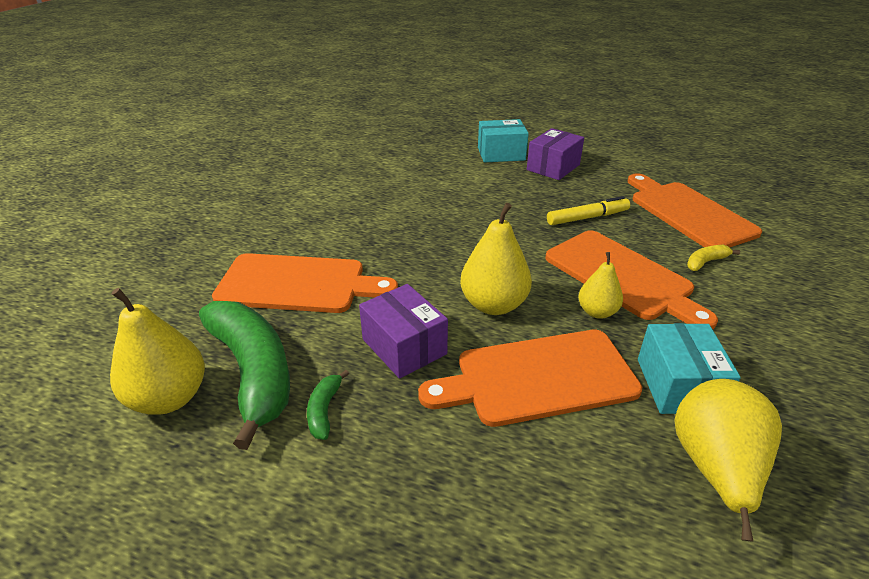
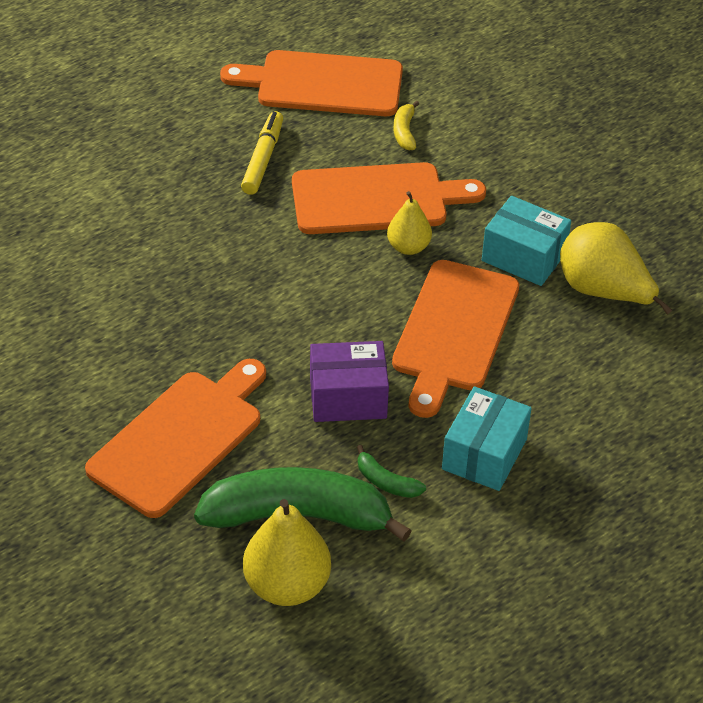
camera: 60 degrees left, 10 degrees up
yellow pear [460,203,532,315] -> none
turquoise box [478,119,529,162] -> turquoise box moved to [442,386,532,491]
purple box [527,128,584,180] -> none

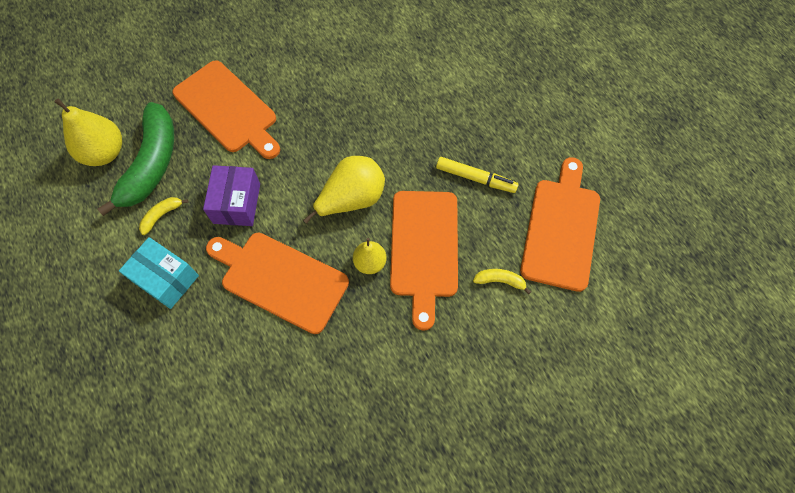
camera: 100 degrees right, 20 degrees up
green banana [357,445,426,498] -> yellow banana [139,197,189,235]
turquoise box [482,196,571,286] -> none
yellow pear [560,222,672,315] -> yellow pear moved to [303,156,385,223]

